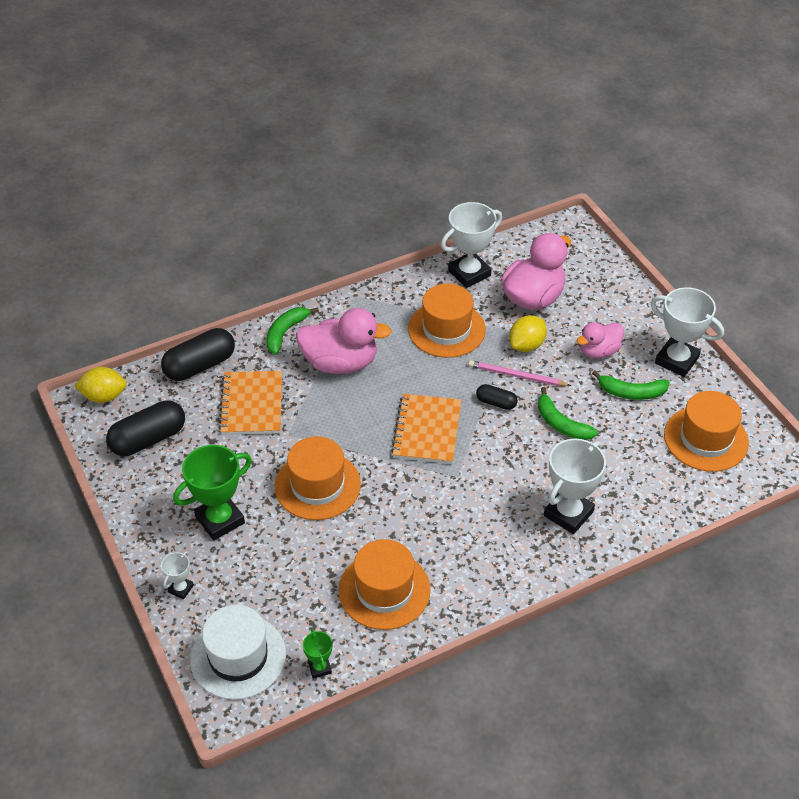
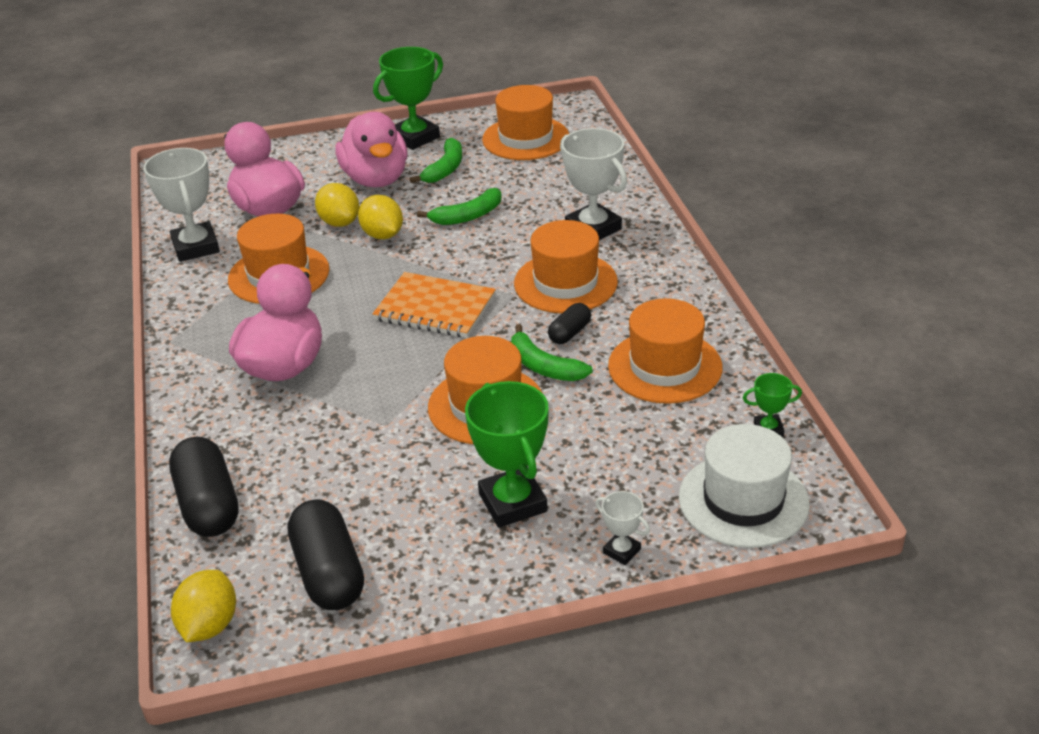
camera: 75 degrees left, 10 degrees down
orange notebook [219,371,282,435] -> none
green banana [266,307,319,355] -> green banana moved to [511,324,593,381]
pink pencil [468,360,571,386] -> yellow lemon [358,195,403,239]
black capsule [476,384,518,410] -> black capsule moved to [548,303,591,344]
pink duck [577,322,624,359] -> pink duck [335,112,407,187], size x1.66
white trophy [651,287,724,377] -> green trophy [373,47,443,150]
none -> orange hat [514,220,618,313]

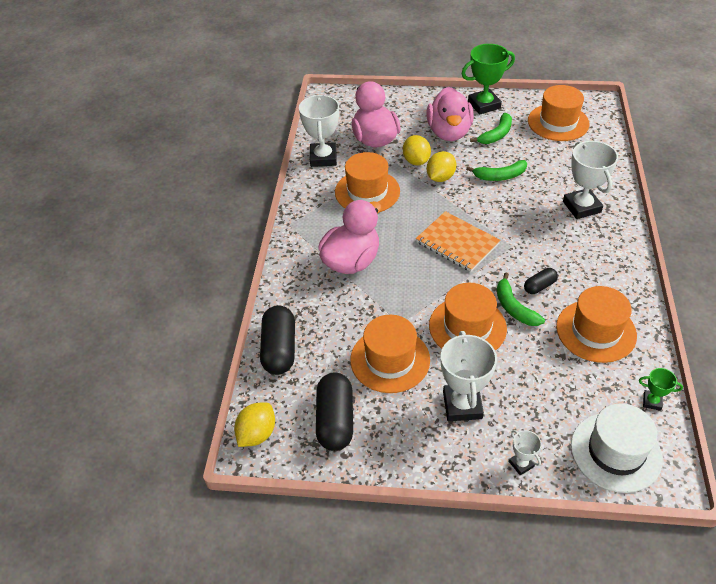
camera: 20 degrees right, 10 degrees up
yellow lemon [358,195,403,239] -> yellow lemon turned 45 degrees clockwise [427,151,456,182]
green trophy [465,381,549,528] -> white trophy [441,331,497,421]
orange hat [514,220,618,313] -> orange hat moved to [350,315,430,393]

